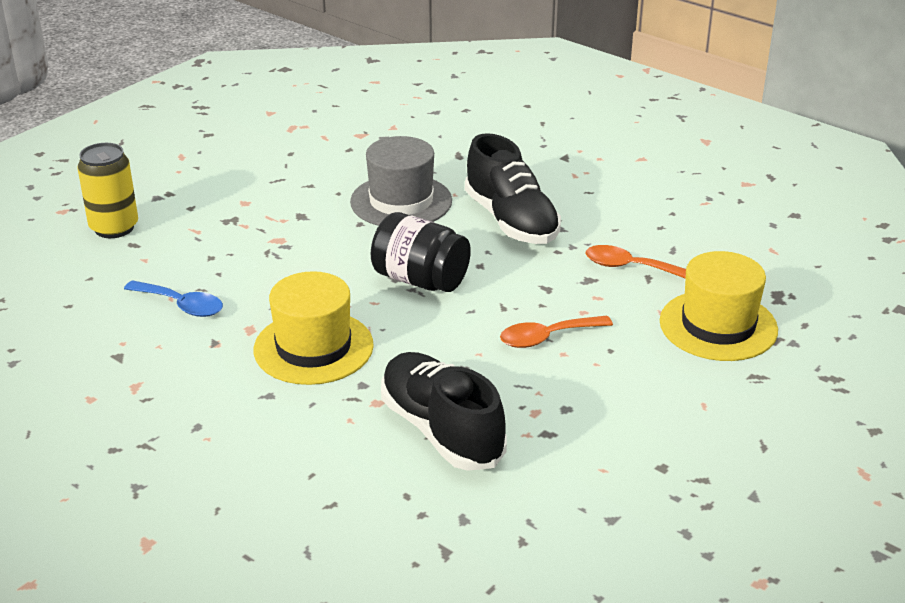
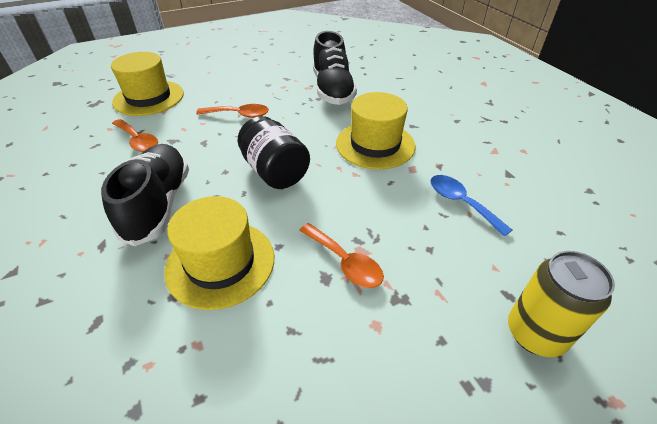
camera: 155 degrees left, 10 degrees up
grey hat [350,136,452,226] -> yellow hat [164,196,274,310]
none -> orange spoon [299,223,384,288]

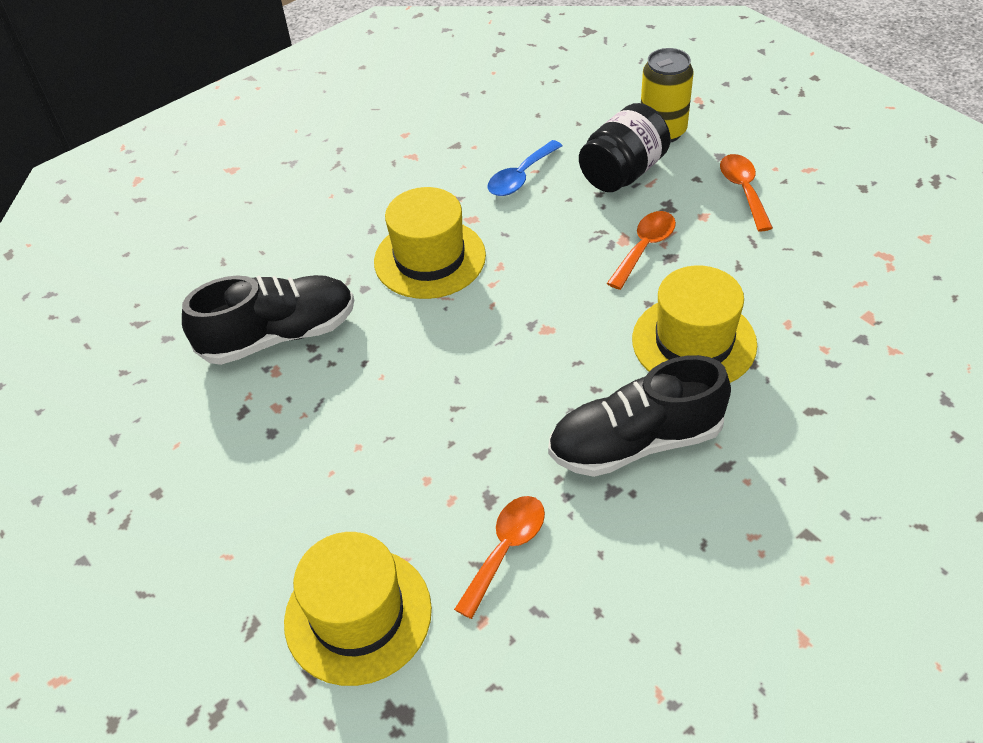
camera: 100 degrees left, 5 degrees up
orange spoon [196,104,269,118] -> orange spoon moved to [720,154,773,231]
black jar [238,116,310,189] -> black jar moved to [579,103,671,192]

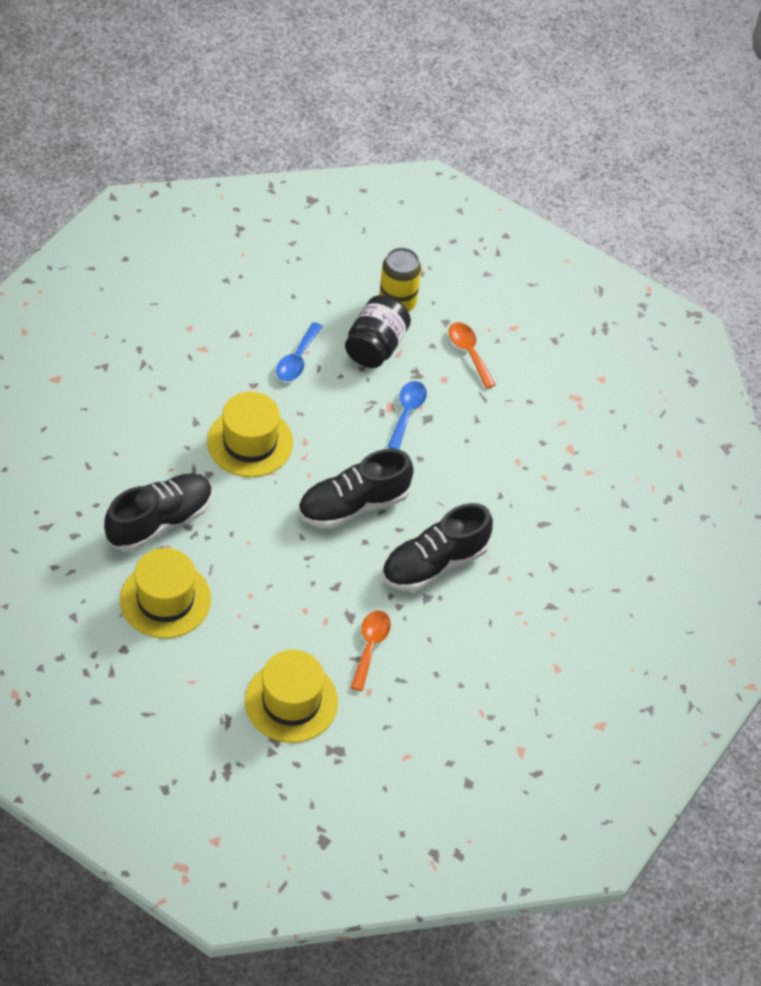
camera: 25 degrees left, 5 degrees up
orange spoon [607,211,676,290] -> blue spoon [388,381,427,450]
yellow hat [632,266,757,383] -> yellow hat moved to [120,548,211,639]
none -> black shoe [298,449,414,529]

